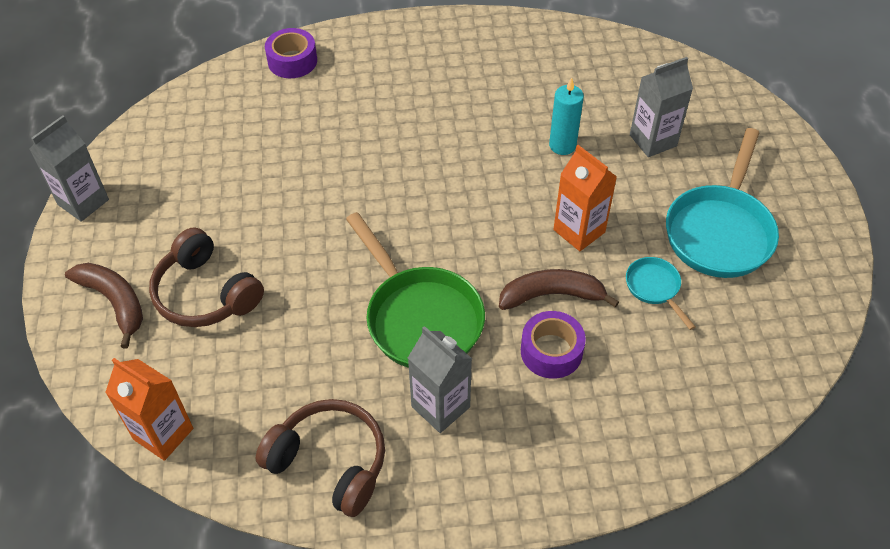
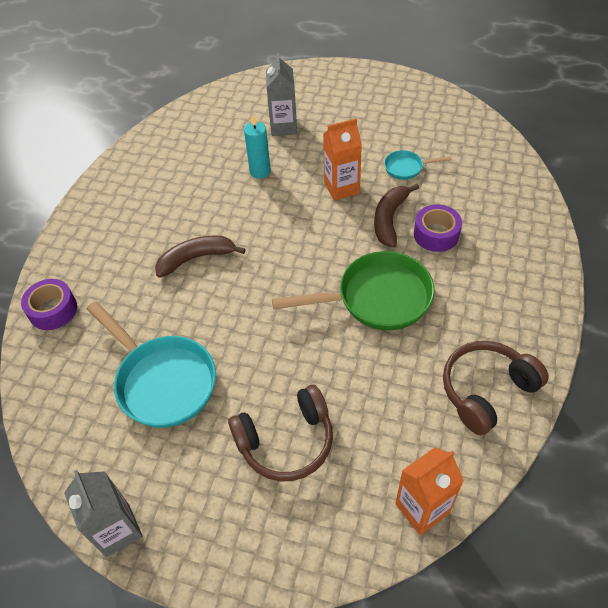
camera: 65 degrees left, 0 degrees up
brown banana [65,263,143,348] -> brown banana moved to [155,235,246,278]
grey carton [408,326,472,433] -> none
turquoise pan [666,128,779,278] -> turquoise pan moved to [87,301,216,428]

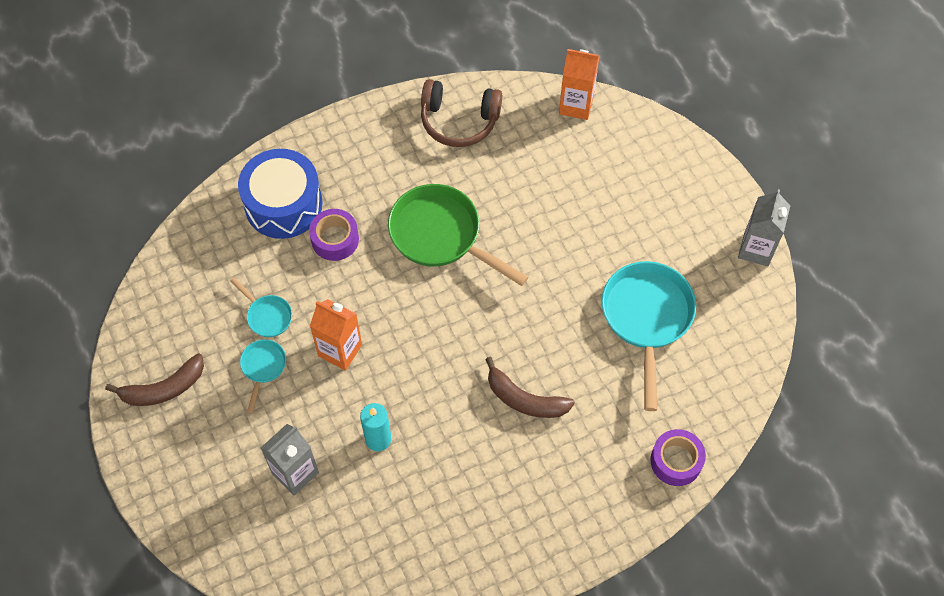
camera: 135 degrees left, 10 degrees up
brown headphones [228,385,333,481] -> none
brown banana [374,184,419,247] -> brown banana moved to [105,353,204,406]
none -> blue drum [238,149,323,239]
none -> turquoise pan [240,339,286,413]

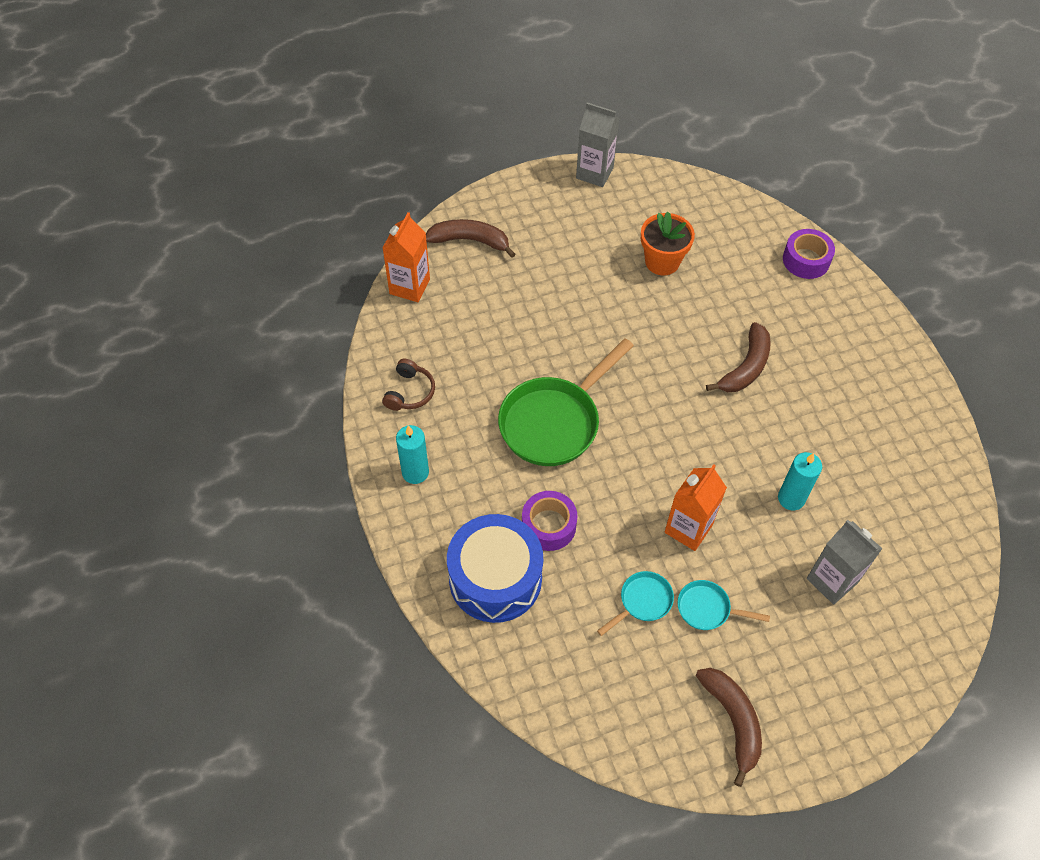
camera: 85 degrees left, 5 degrees down
brown headphones [421,79,502,147] -> brown headphones [382,359,435,411], size x0.59
turquoise pan [601,261,696,411] -> orange flower pot [641,212,695,275]
none -> turquoise candle [396,425,429,484]
none -> brown banana [426,219,515,258]

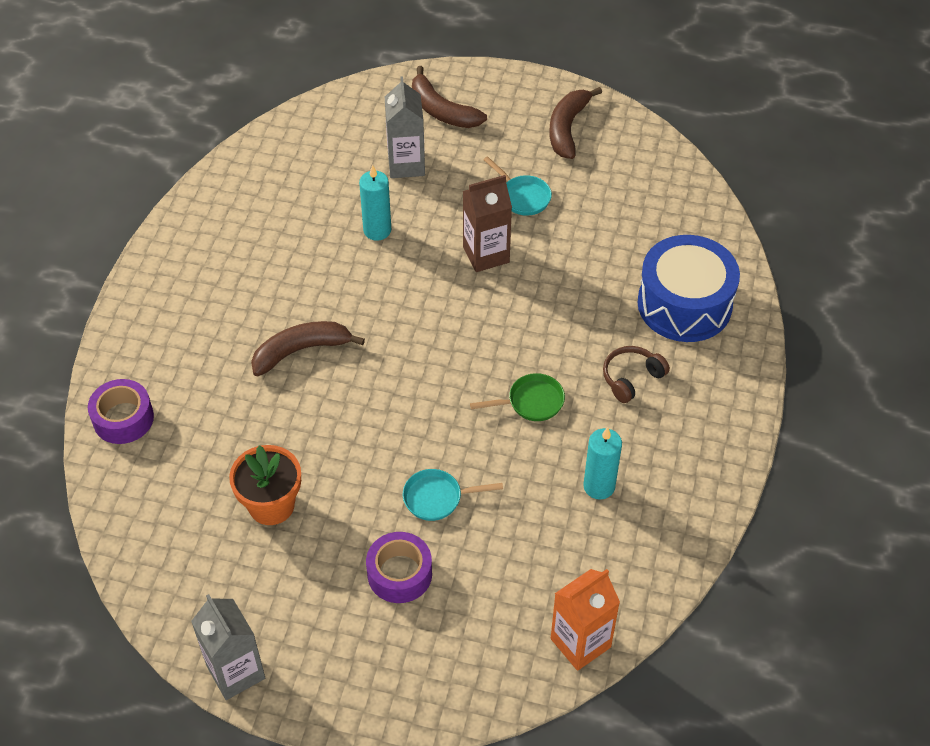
camera: 145 degrees left, 5 degrees down
brown headphones [382,359,435,411] -> brown headphones moved to [603,346,670,403]
turquoise candle [396,425,429,484] -> turquoise candle moved to [583,427,622,500]
brown banana [426,219,515,258] -> brown banana moved to [412,66,487,128]
green pan [498,338,634,466] -> green pan [470,373,565,421], size x0.48
purple tape [522,491,578,551] -> purple tape moved to [366,532,432,603]
turquoise pan [597,571,674,636] -> turquoise pan moved to [403,469,503,521]
orange carton [665,464,727,551] -> brown carton [463,175,512,272]

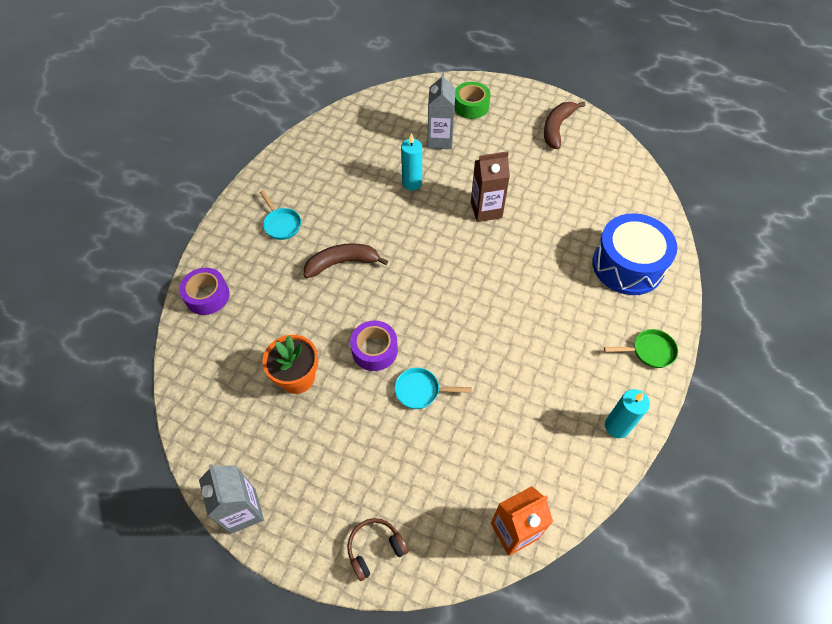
camera: 10 degrees right, 5 degrees up
purple tape [366,532,432,603] -> purple tape moved to [350,320,398,371]
brown banana [412,66,487,128] -> green tape [454,82,491,119]
green pan [470,373,565,421] -> green pan moved to [604,329,678,368]
turquoise pan [483,156,552,216] -> turquoise pan moved to [260,190,301,240]
turquoise candle [583,427,622,500] -> turquoise candle moved to [605,389,650,438]
brown headphones [603,346,670,403] -> brown headphones moved to [347,518,409,581]

